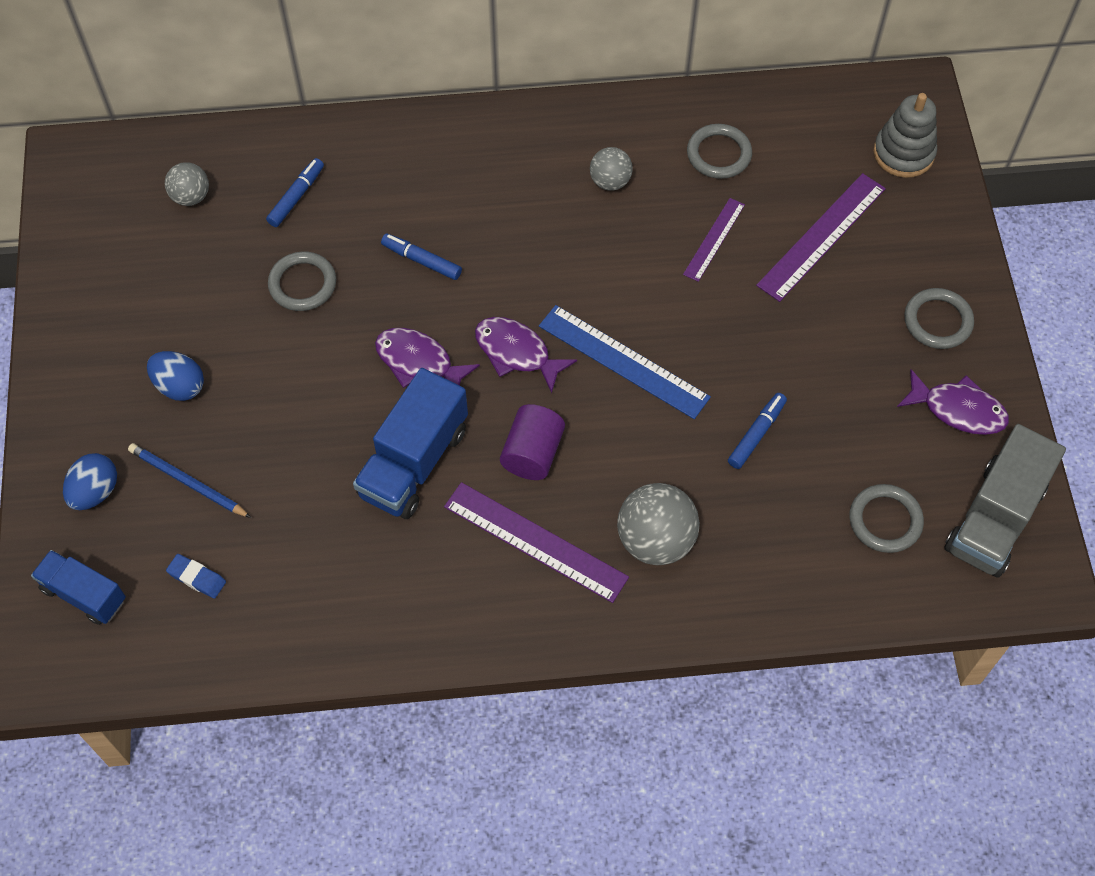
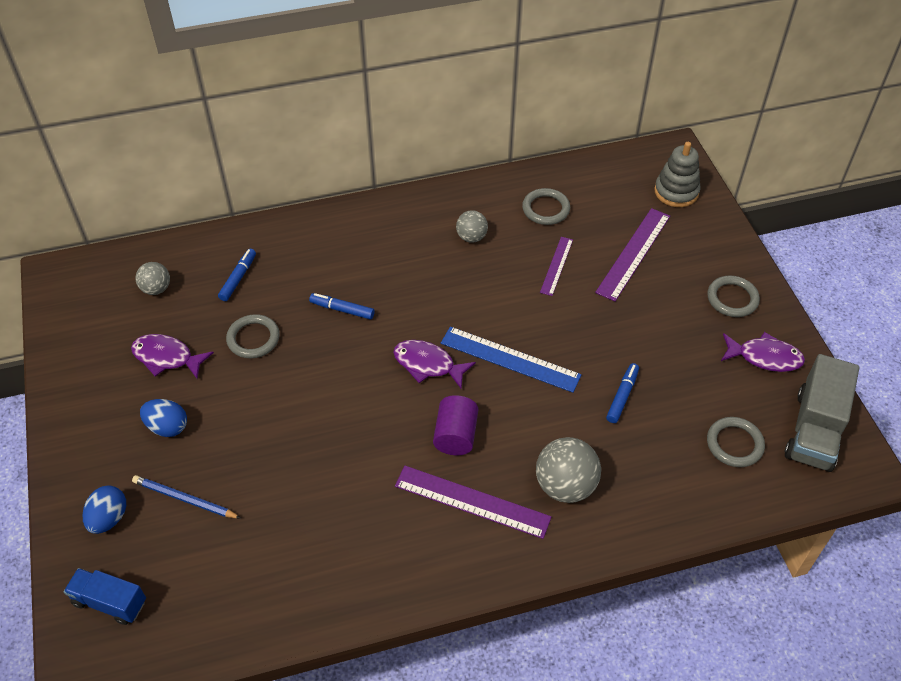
camera: 10 degrees left, 10 degrees down
blue eraser [166,554,226,599] -> none
blue truck [353,368,468,519] -> none
purple fish [375,328,480,388] -> purple fish moved to [131,334,214,379]

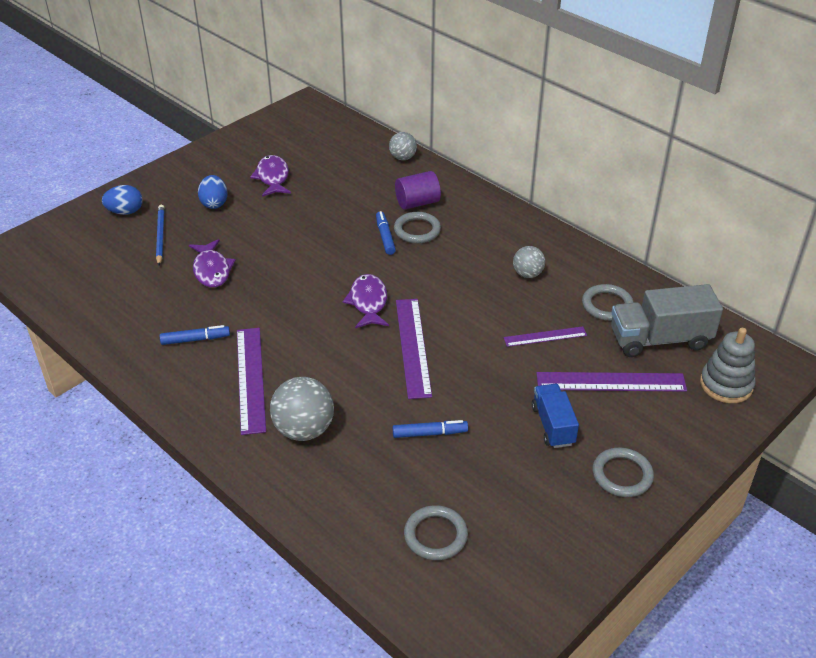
camera: 60 degrees right, 10 degrees down
blue truck [64,568,146,625] -> blue truck moved to [532,384,579,448]
grey ball [135,262,170,295] -> grey ball moved to [389,132,417,160]
blue marker [218,249,256,301] -> blue marker moved to [160,325,230,345]
grey ring [226,314,280,358] -> grey ring moved to [394,212,441,243]
purple cylinder [433,395,478,455] -> purple cylinder moved to [395,171,441,210]
blue ruler [441,327,582,393] -> purple ruler [396,299,432,399]
purple fish [721,332,805,372] -> purple fish moved to [189,239,236,287]
grey truck [785,354,860,472] -> grey truck moved to [611,284,723,357]

